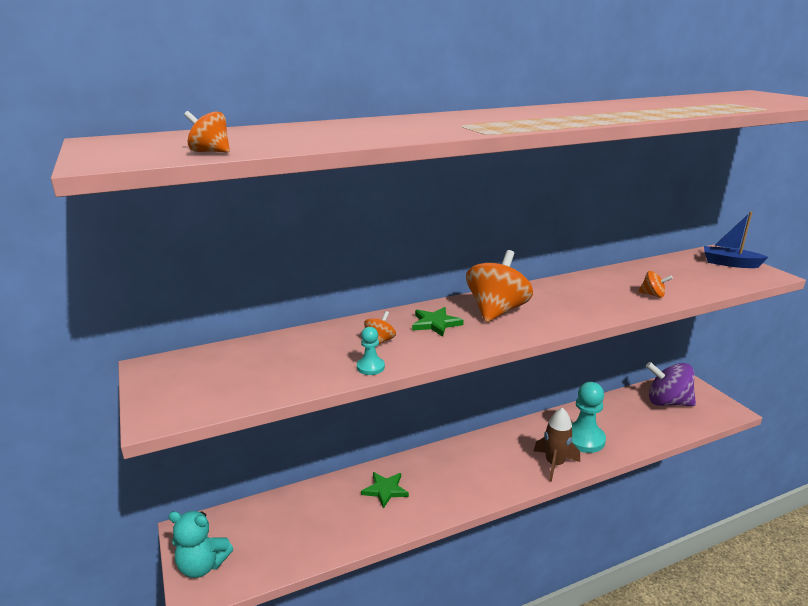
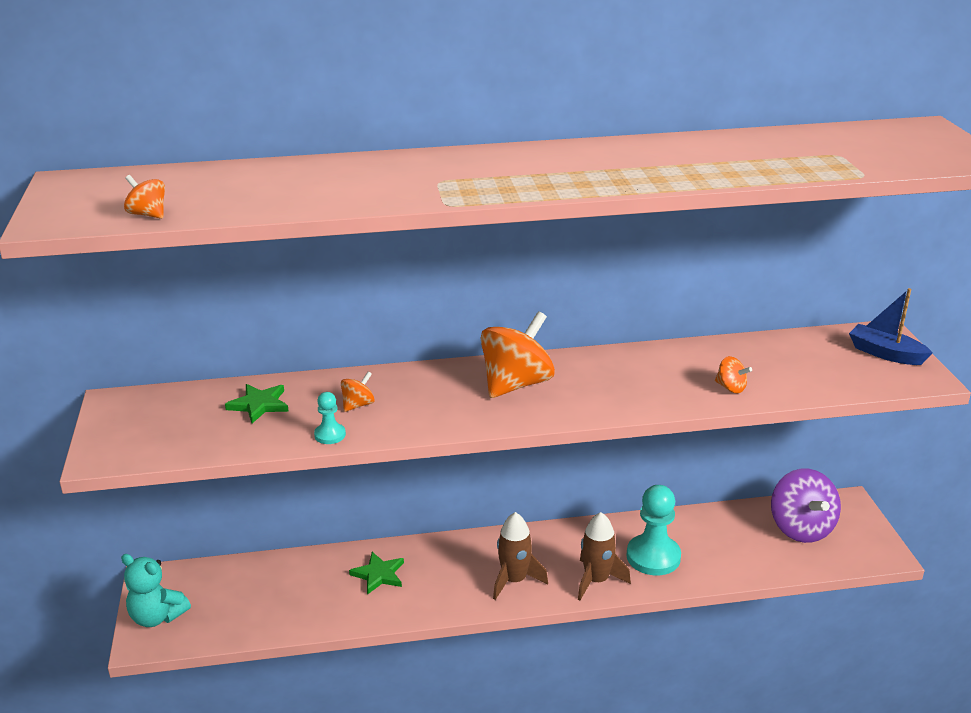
camera: 15 degrees right, 5 degrees up
green star [412,307,464,337] -> green star moved to [225,384,289,423]
purple spinning top [646,362,696,406] -> purple spinning top turned 135 degrees counterclockwise [771,469,841,543]
none -> brown rocket [493,512,548,600]

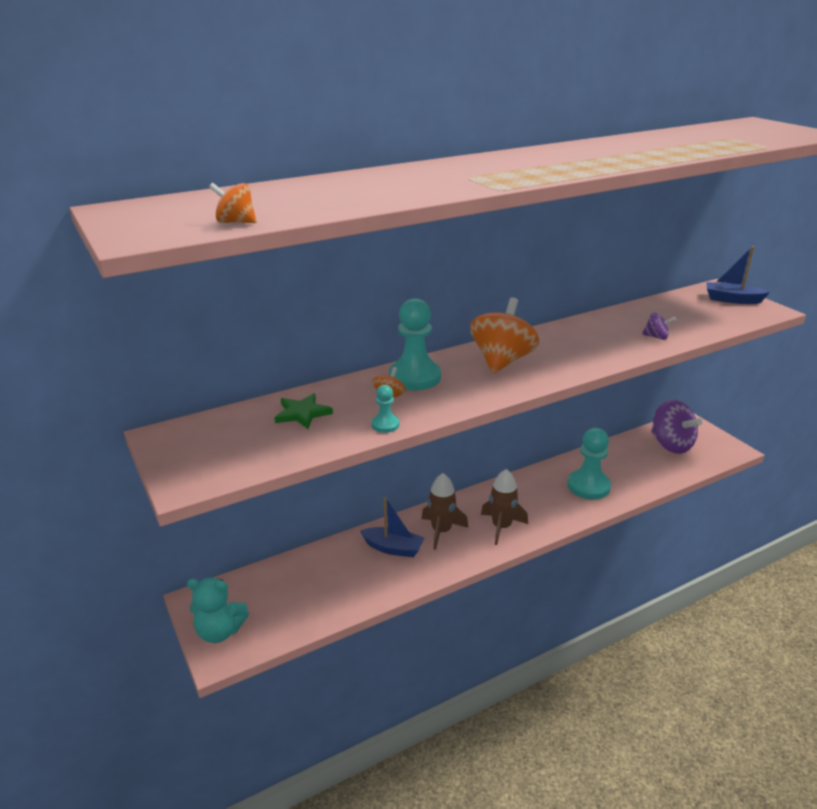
camera: 20 degrees left, 0 degrees up
green star [349,552,404,595] -> blue boat [360,497,424,557]
brown rocket [578,512,631,600] -> brown rocket moved to [421,473,468,550]
orange spinning top [715,356,752,393] -> purple spinning top [642,313,676,340]
none -> turquoise pawn [389,298,441,390]

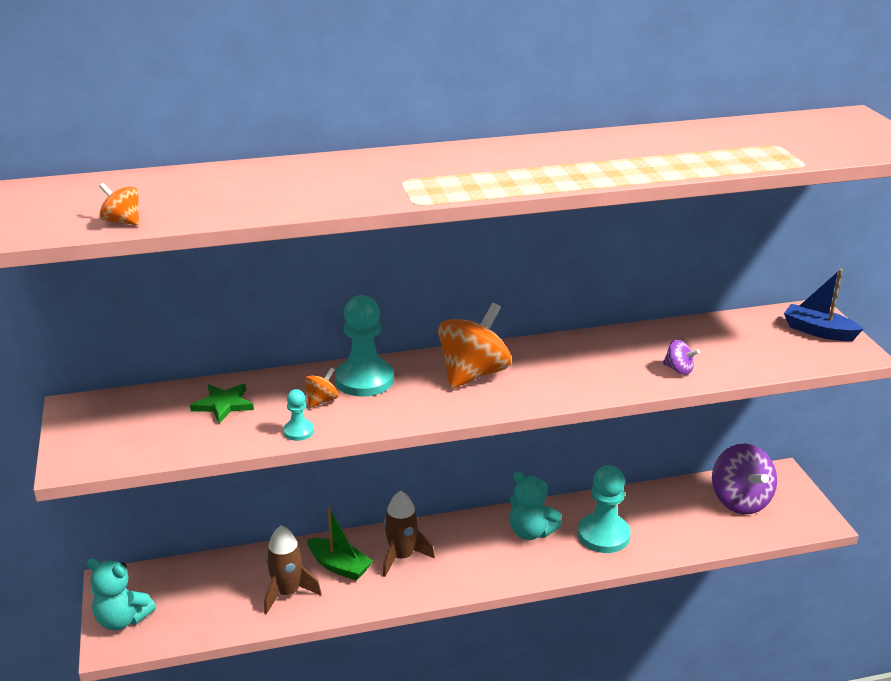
camera: 15 degrees right, 0 degrees up
blue boat [360,497,424,557] -> green boat [307,507,373,581]
brown rocket [481,469,528,545] -> brown rocket moved to [264,525,322,614]
none -> turquoise teddy bear [509,471,562,540]

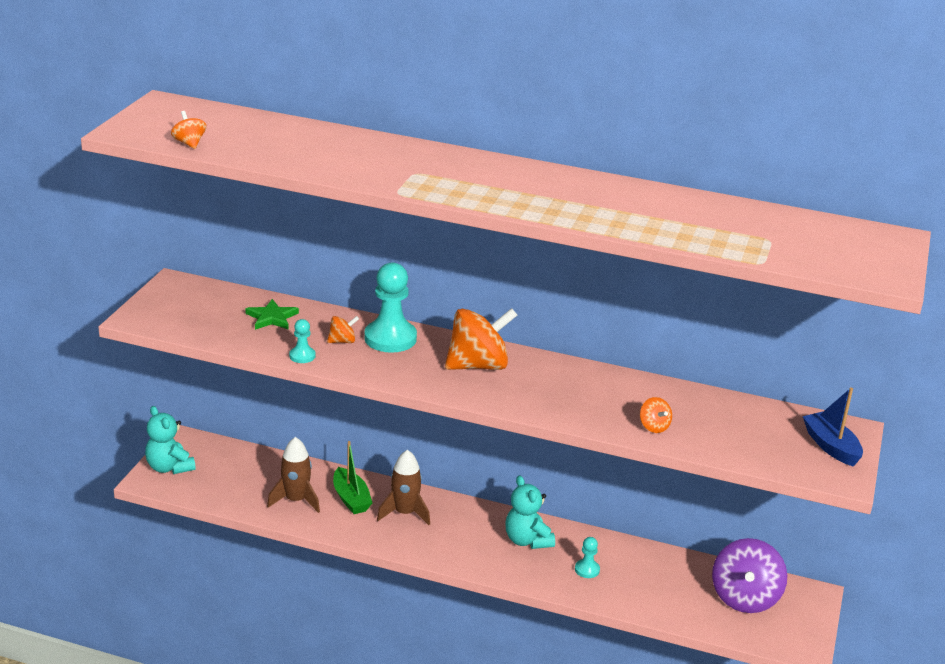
camera: 30 degrees right, 0 degrees up
turquoise pawn [578,465,630,553] -> turquoise pawn [575,537,600,578], size x0.48
purple spinning top [663,340,700,375] -> orange spinning top [640,397,672,433]

